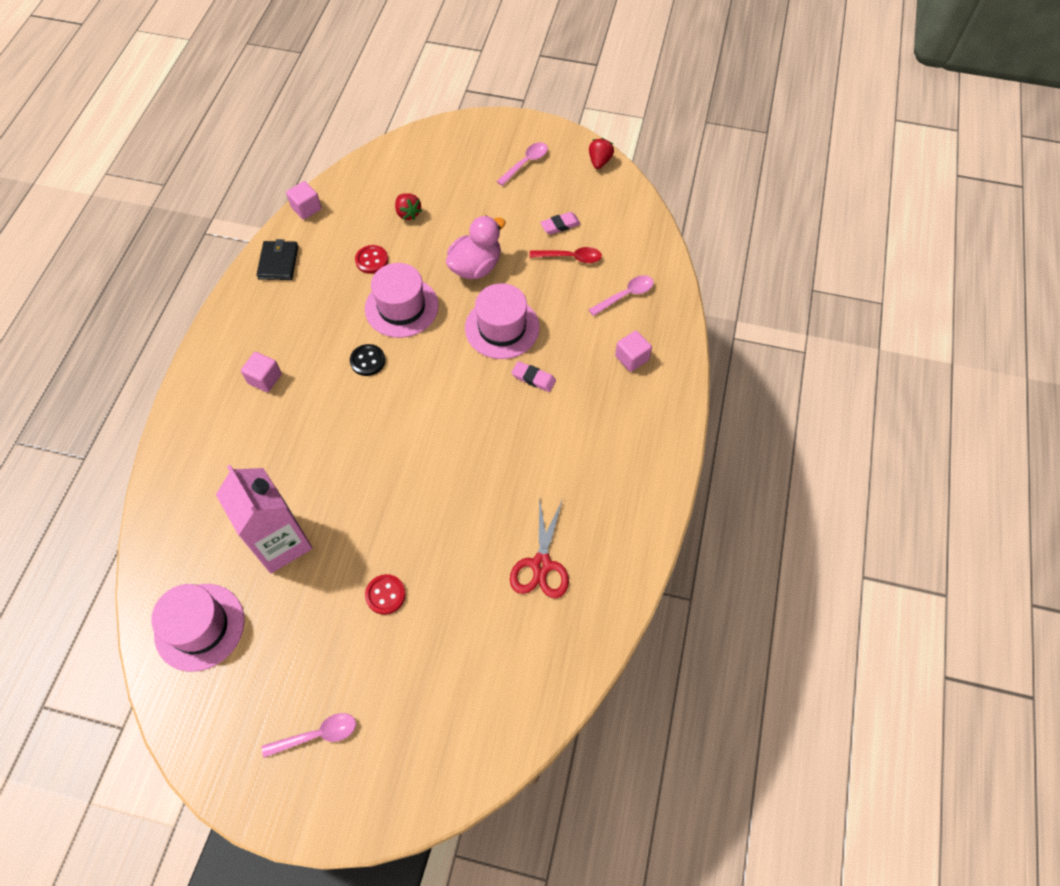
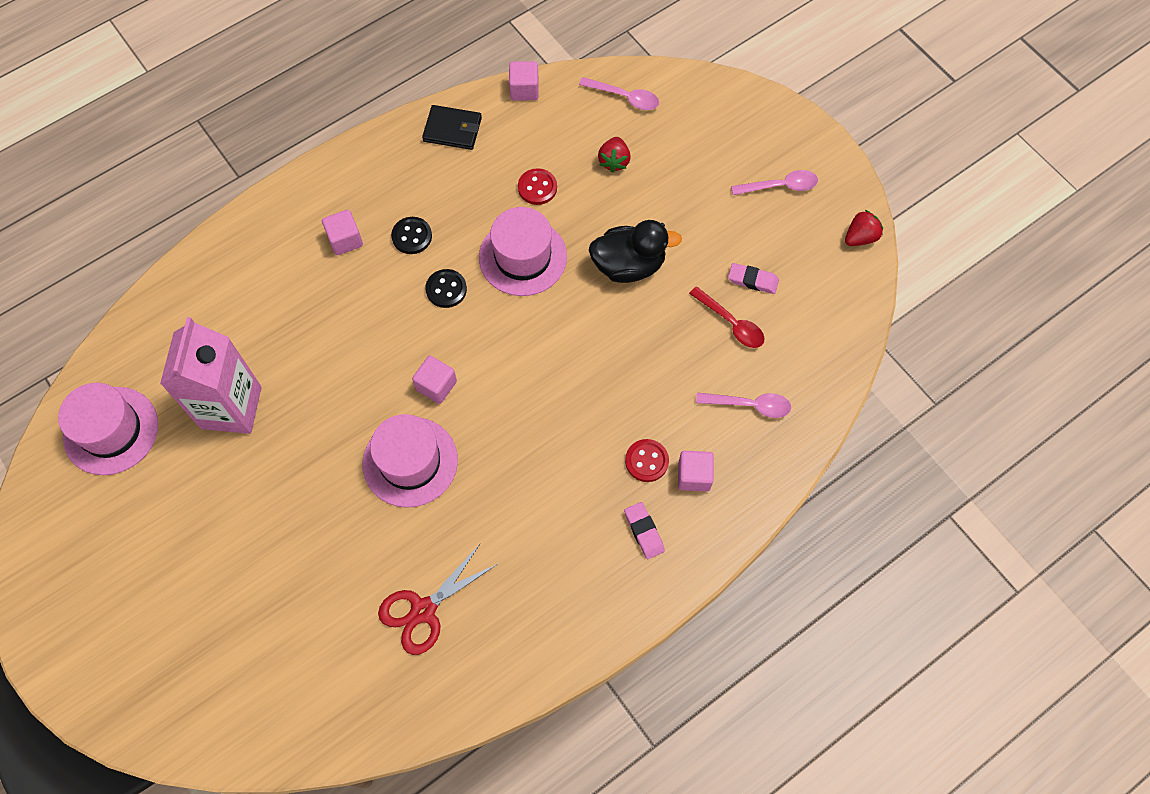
camera: 40 degrees right, 5 degrees up
black wallet [257,239,299,280] -> black wallet turned 60 degrees clockwise [422,105,482,150]
pink spoon [262,713,356,758] -> pink spoon moved to [579,77,659,110]
red button [365,574,406,615] -> red button moved to [625,439,669,482]
pink duck [446,216,506,279] -> black duck [589,220,682,283]
pink hat [465,283,539,359] -> pink hat moved to [363,414,458,508]
pink eraser [511,361,556,392] -> pink eraser moved to [624,502,665,559]
none -> black button [391,217,432,254]
none -> pink cube [412,356,457,404]

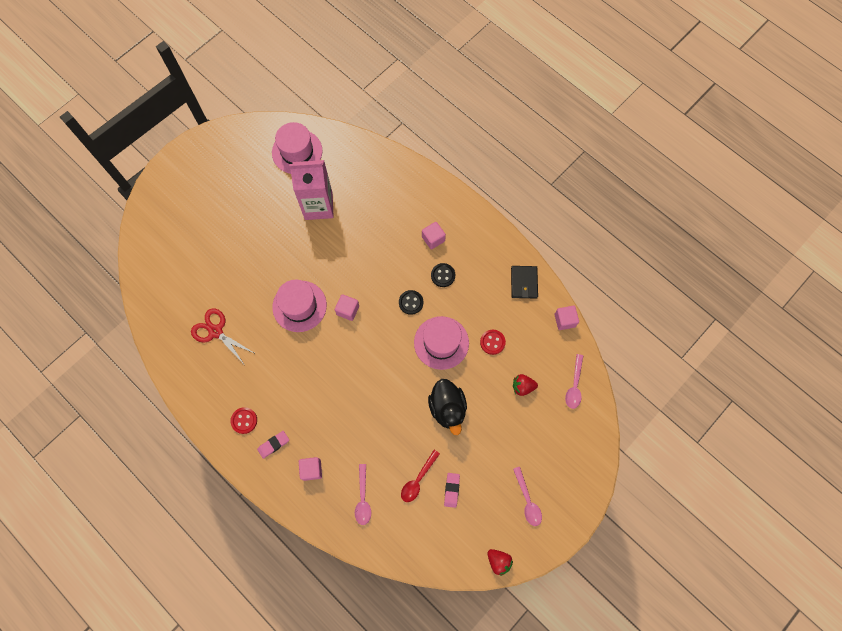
camera: 80 degrees right, 5 degrees up
red button [625,439,669,482] -> red button moved to [231,407,257,434]

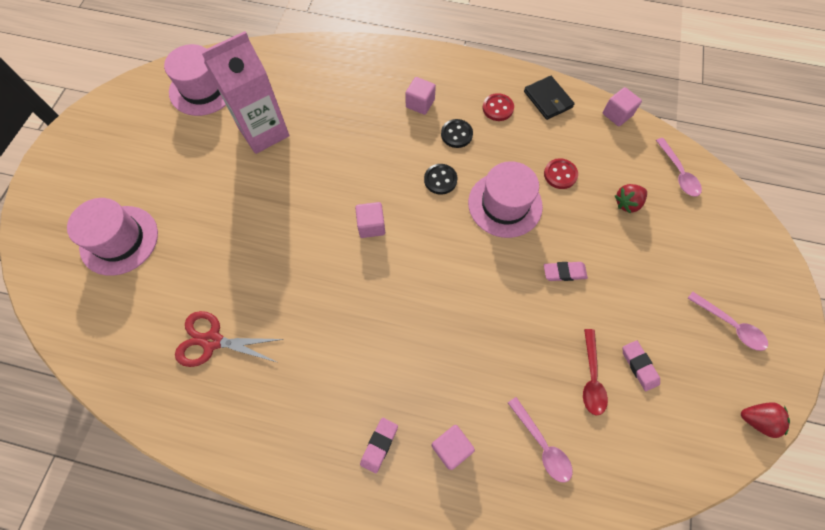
camera: 30 degrees left, 5 degrees down
red button [231,407,257,434] -> red button moved to [483,93,514,121]
pink hat [272,280,327,332] -> pink hat moved to [67,198,158,276]
black duck [428,379,467,435] -> pink eraser [544,262,588,281]

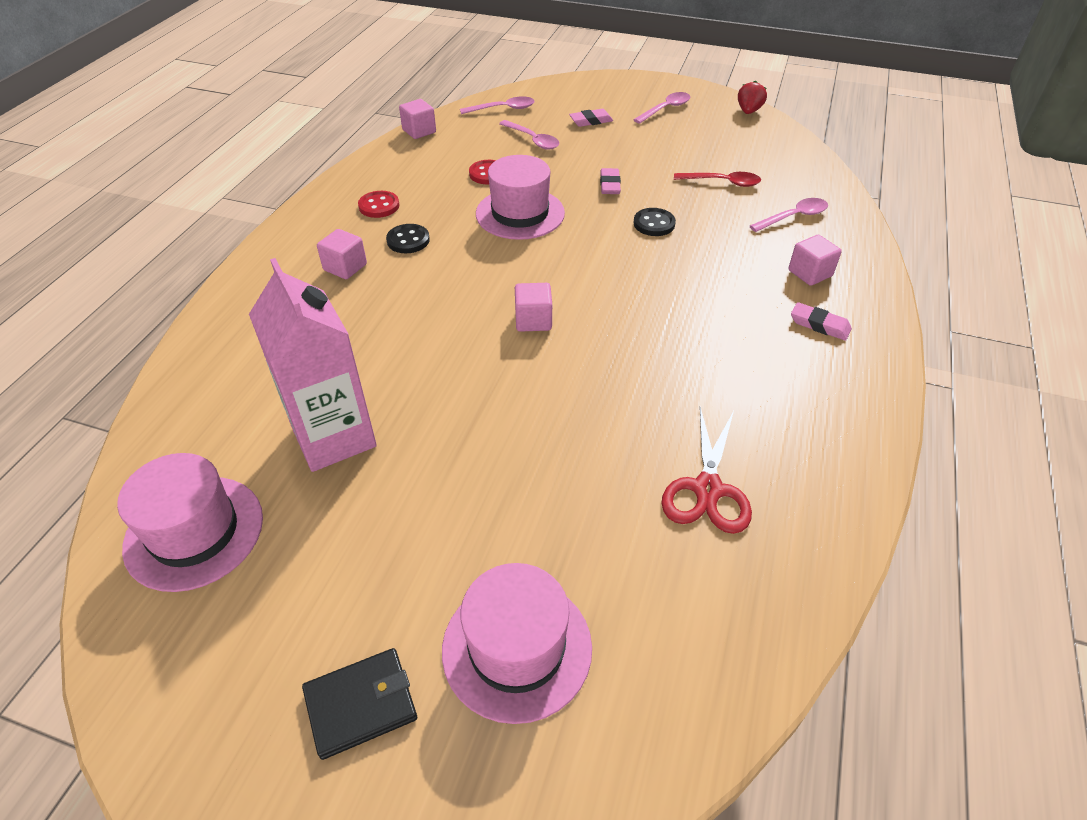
camera: 85 degrees left, 20 degrees down
black button [424,164,458,195] -> black button moved to [634,208,676,236]
black wallet [524,76,575,120] -> black wallet moved to [302,648,417,760]
red strawberry [615,184,647,213] -> pink spoon [499,120,560,150]
pink eraser [623,340,660,391] -> pink eraser moved to [569,109,613,127]

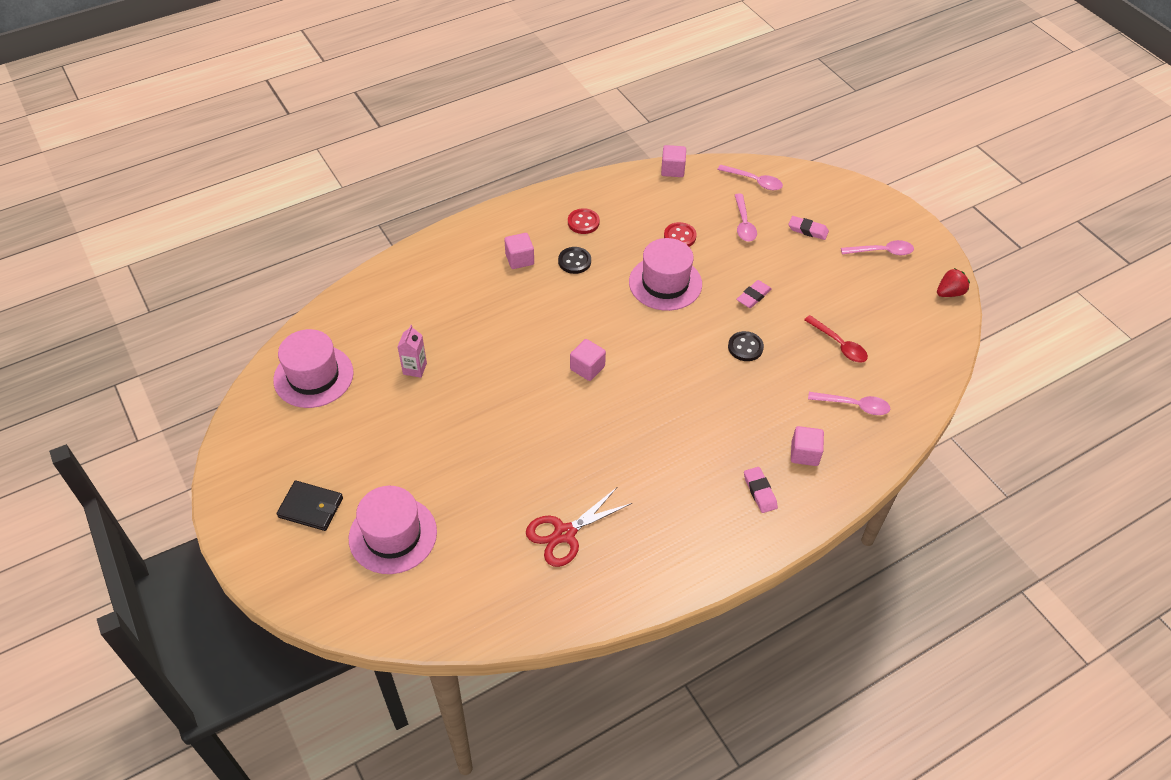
camera: 40 degrees right, 5 degrees up
pink carton [249,258,377,472] -> pink carton [398,325,427,378], size x0.44

